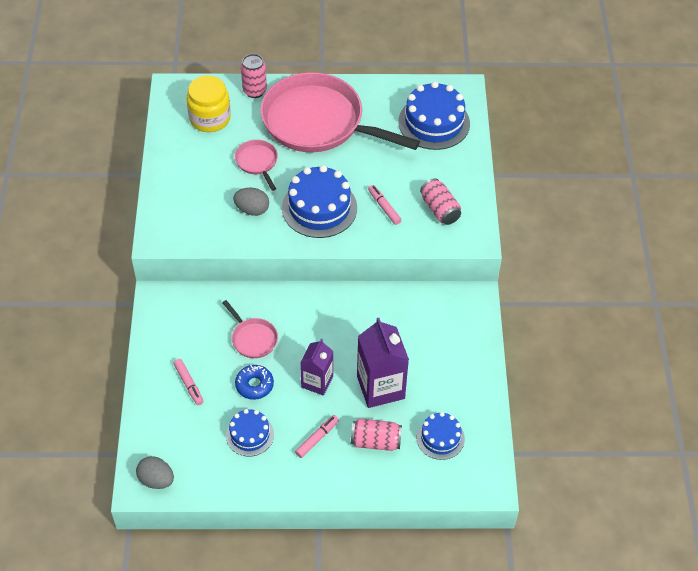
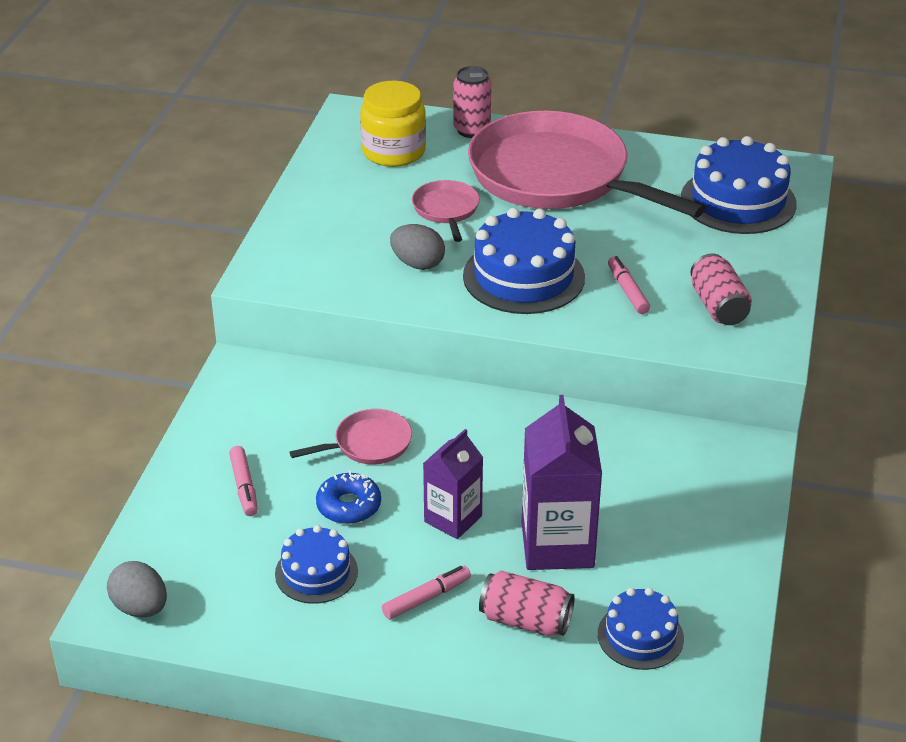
camera: 15 degrees right, 15 degrees down
pink pan [222,300,278,358] -> pink pan turned 90 degrees counterclockwise [289,409,412,464]

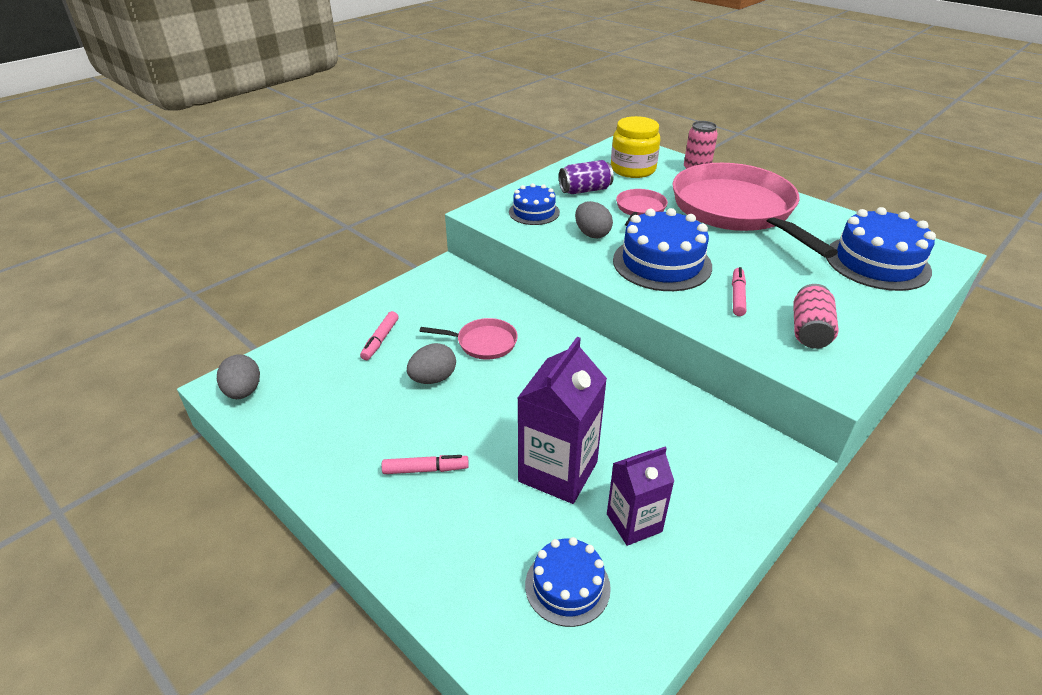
camera: 30 degrees right, 0 degrees up
blue cake [275,525,358,604] -> blue cake moved to [509,183,560,225]
blue donut [316,471,381,524] -> grey egg [407,343,456,384]
purple carton [423,429,483,539] -> purple carton moved to [607,447,674,546]
pink can [479,571,575,636] -> none
none -> purple can [559,160,614,194]

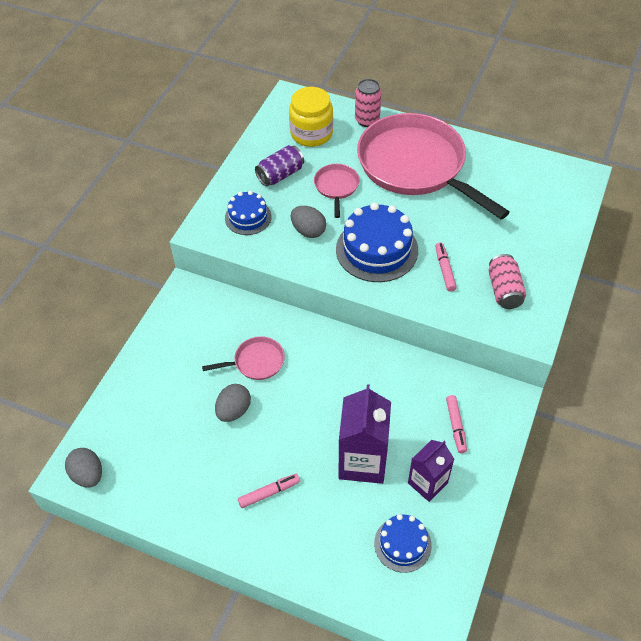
camera: 20 degrees left, 15 degrees up
pink marker [360,311,399,360] -> pink marker moved to [446,395,467,453]
blue cake [826,207,936,291] -> none

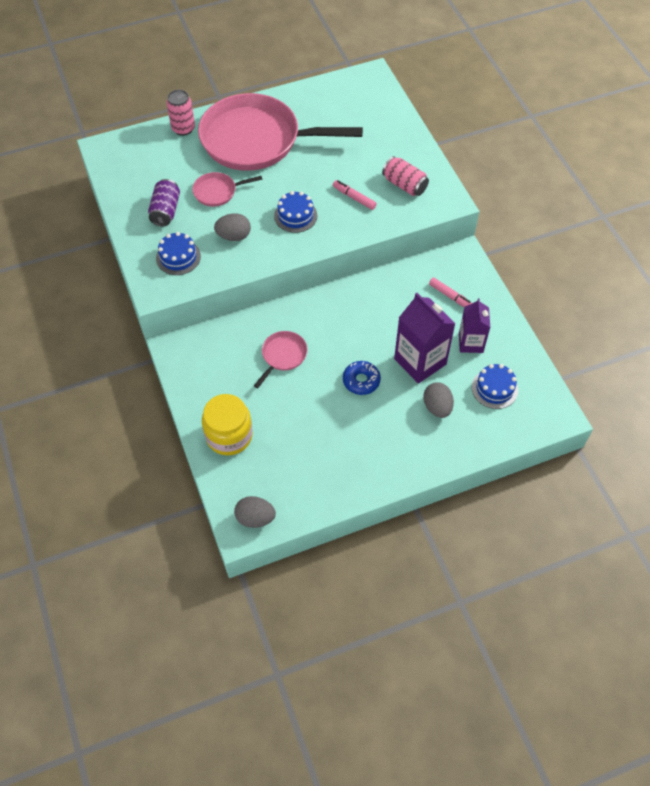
camera: 45 degrees left, 5 degrees up
grey egg [215,384,251,422] -> grey egg moved to [423,382,454,418]
pink marker [238,474,300,508] -> none
yellow jar [289,87,333,147] -> yellow jar moved to [202,394,253,455]
pink pan [314,164,360,218] -> pink pan turned 60 degrees counterclockwise [192,172,262,207]
blue cake [336,203,418,282] -> blue cake [274,191,317,233], size x0.58
none -> blue donut [343,361,381,395]

